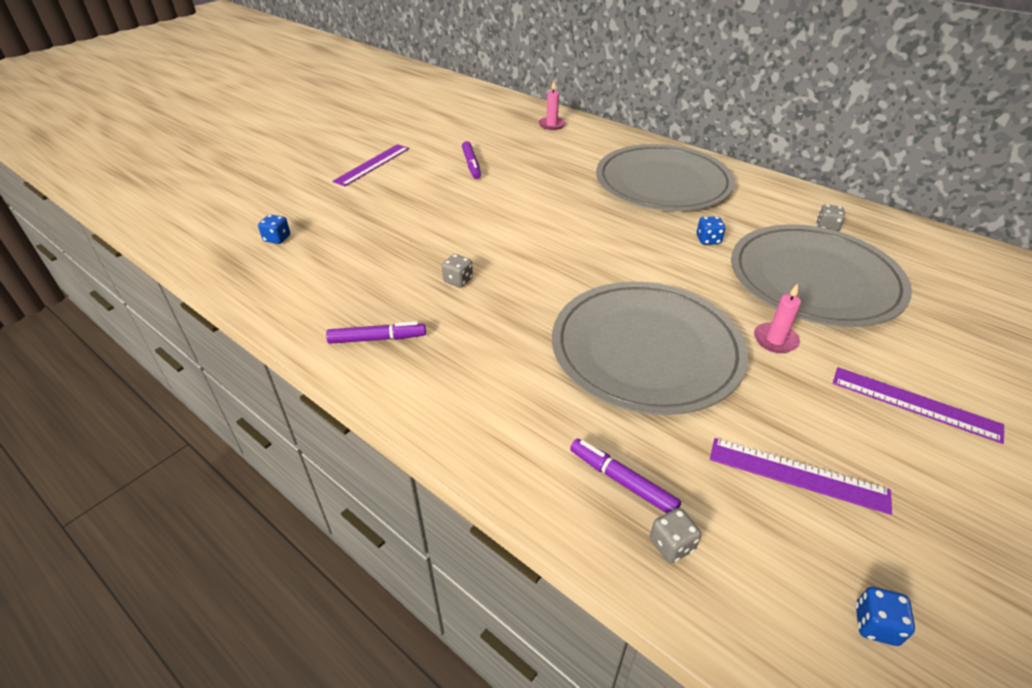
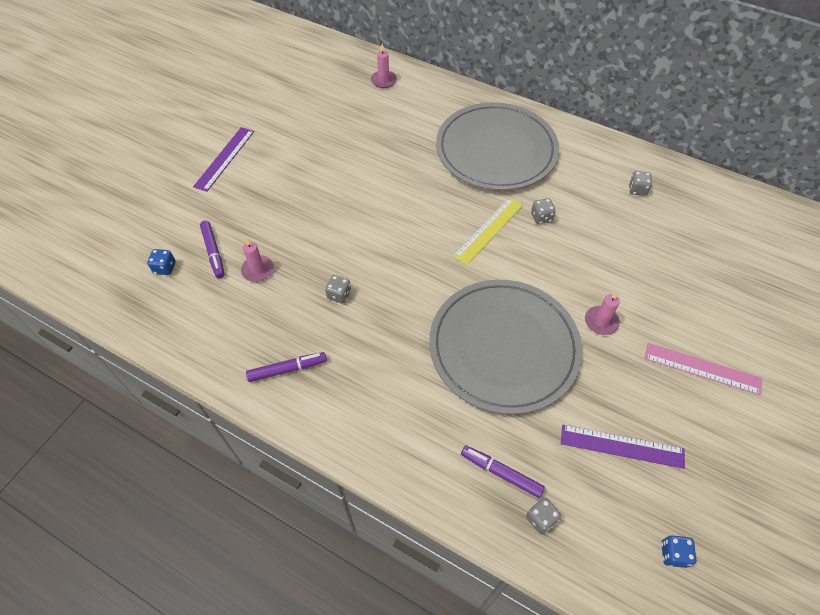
camera: 10 degrees left, 15 degrees up
purple marker [462,141,481,179] -> purple marker moved to [200,221,225,279]
blue dice [696,216,726,245] -> grey dice [531,198,556,224]
grey plate [731,225,912,327] -> none
purple ruler [833,367,1004,444] -> pink ruler [644,343,762,395]
none -> pink candle [241,237,274,282]
none -> yellow ruler [453,197,523,265]

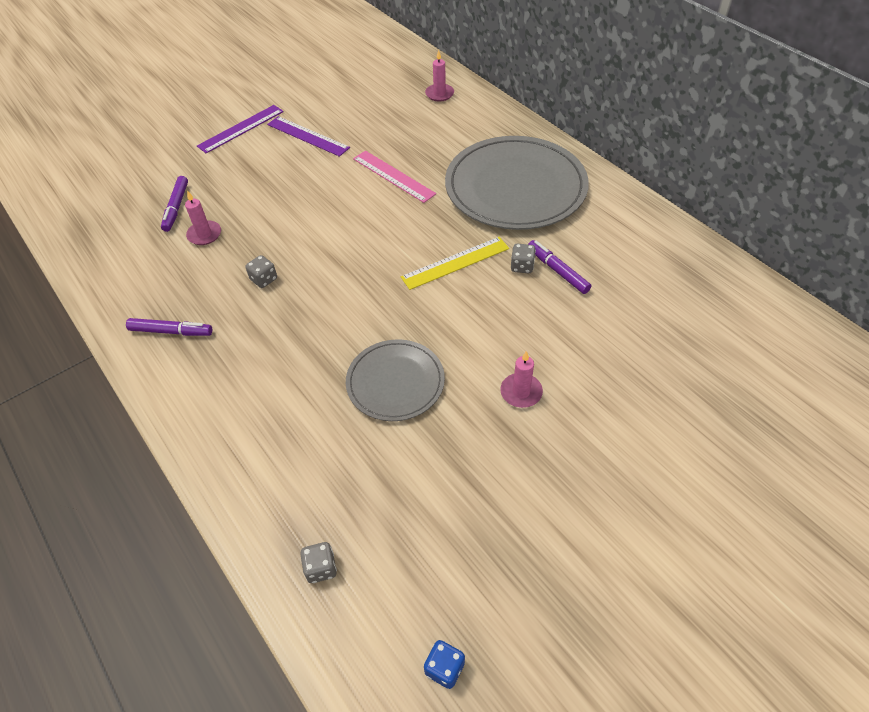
camera: 25 degrees right, 5 degrees down
blue dice [147,249,176,275] -> none
grey plate [429,280,582,414] -> grey plate [346,339,445,421], size x0.56
purple marker [461,445,545,498] -> purple marker moved to [528,240,591,294]
purple ruler [561,425,685,469] -> purple ruler moved to [267,116,350,157]
grey dice [629,171,652,196] -> none
pink ruler [644,343,762,395] -> pink ruler moved to [353,151,436,203]

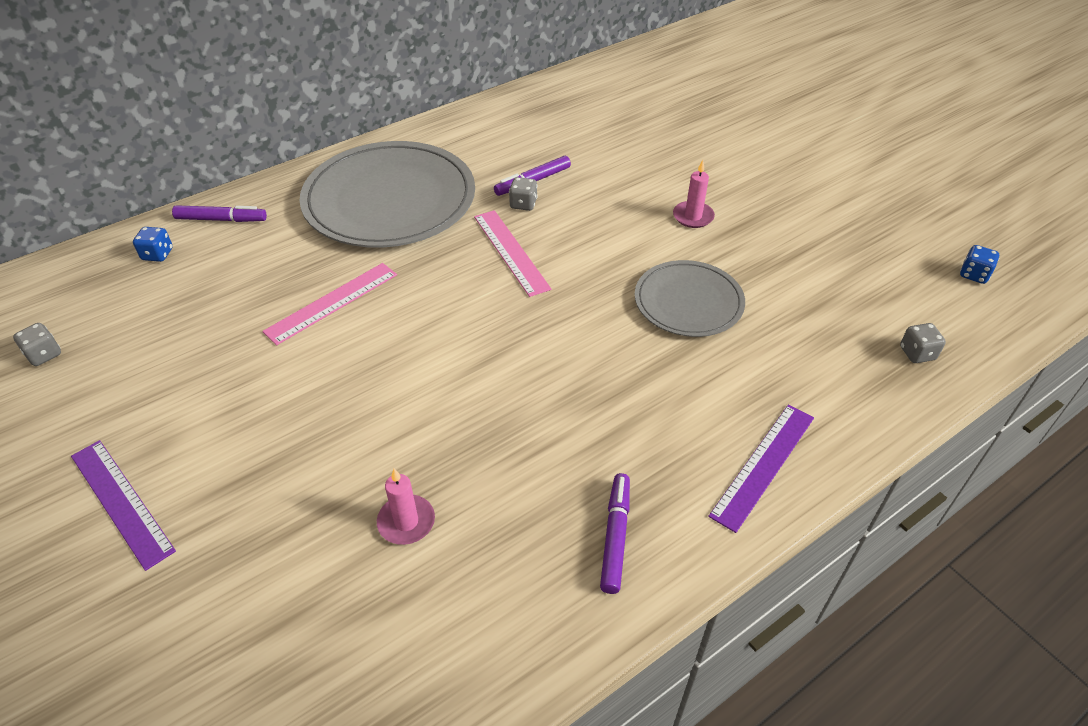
camera: 90 degrees left, 5 degrees down
purple marker [161,176,188,232] -> purple marker moved to [172,205,267,222]
grey dice [245,255,277,288] -> grey dice moved to [13,323,61,366]
purple ruler [267,116,350,157] -> purple ruler moved to [708,404,814,533]
yellow ruler [401,237,509,290] -> pink ruler [474,210,551,297]
pink candle [425,50,454,101] -> blue dice [133,227,173,262]

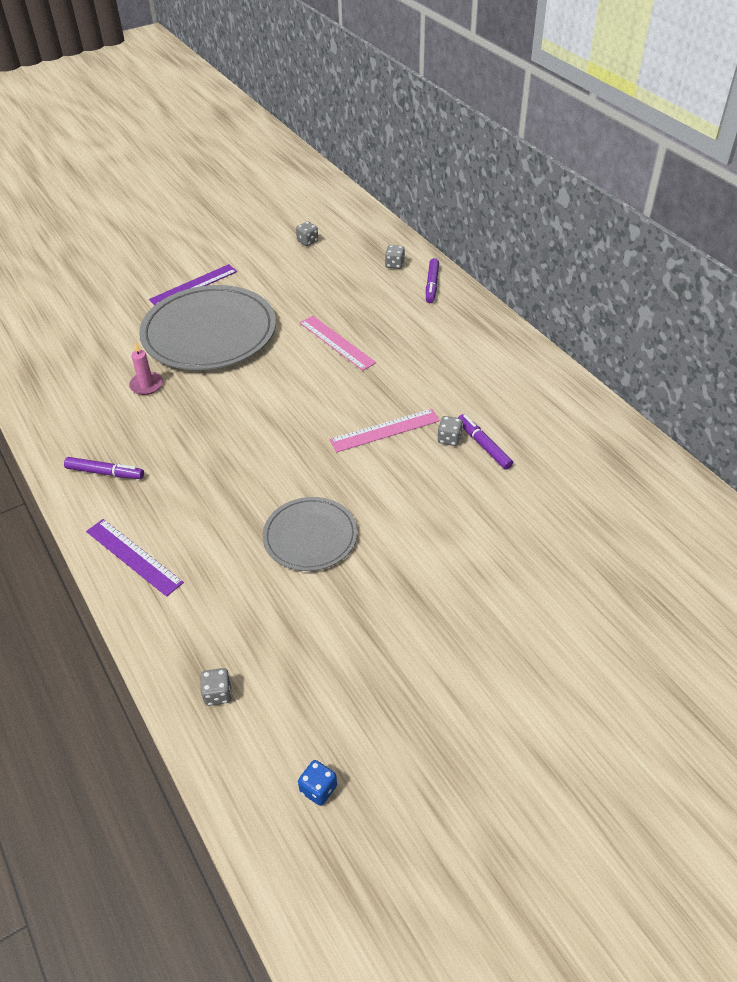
camera: 95 degrees right, 0 degrees up
blue dice [133,227,173,262] -> grey dice [385,245,405,269]
grey plate [299,141,475,248] -> grey plate moved to [139,285,276,370]
pink candle [673,160,715,228] -> none

